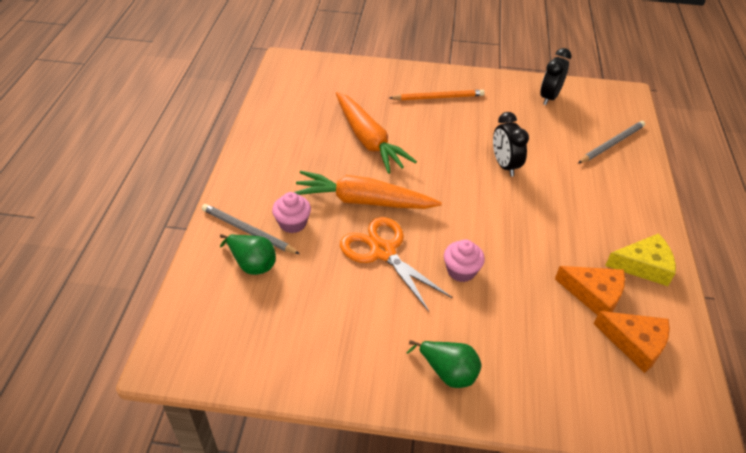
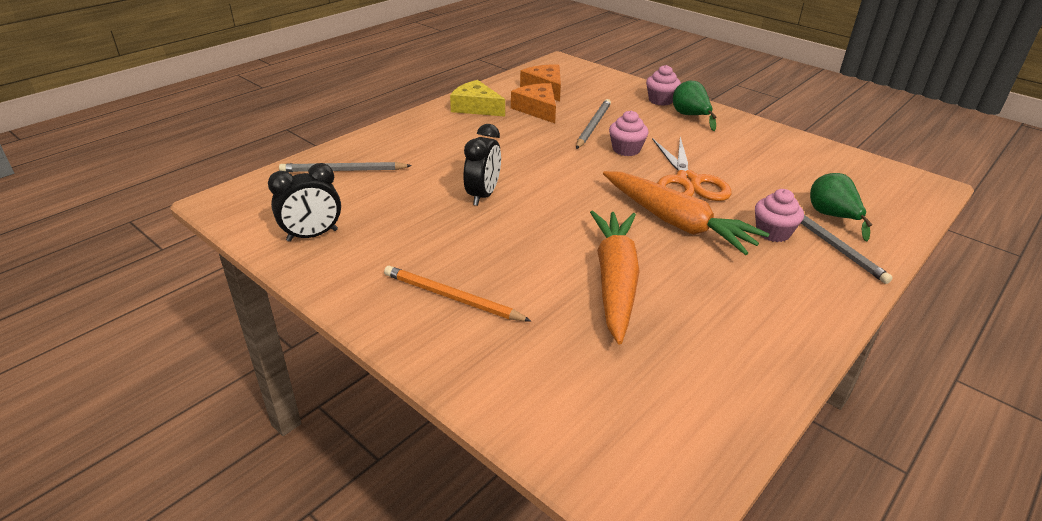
camera: 145 degrees left, 10 degrees down
none -> grey pencil [576,99,611,149]
none -> pink cupcake [646,65,681,106]

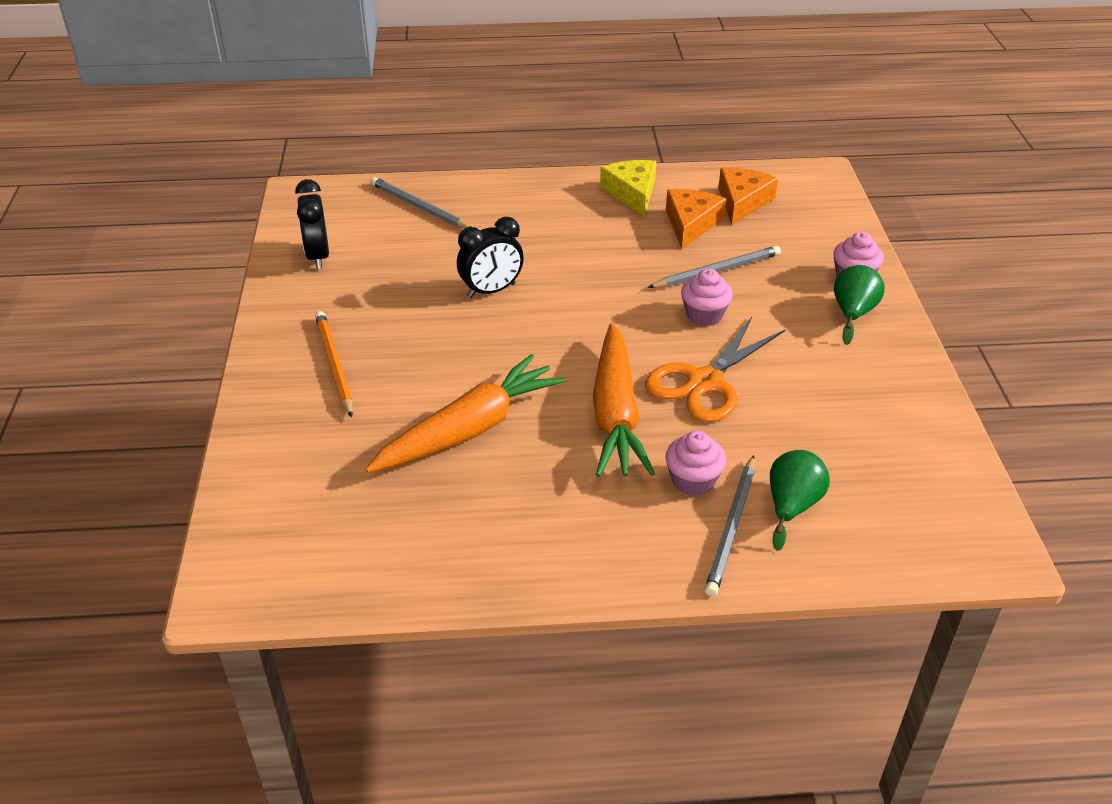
camera: 45 degrees right, 5 degrees up
black clock [268,163,341,242] -> black clock turned 60 degrees clockwise [295,179,329,269]

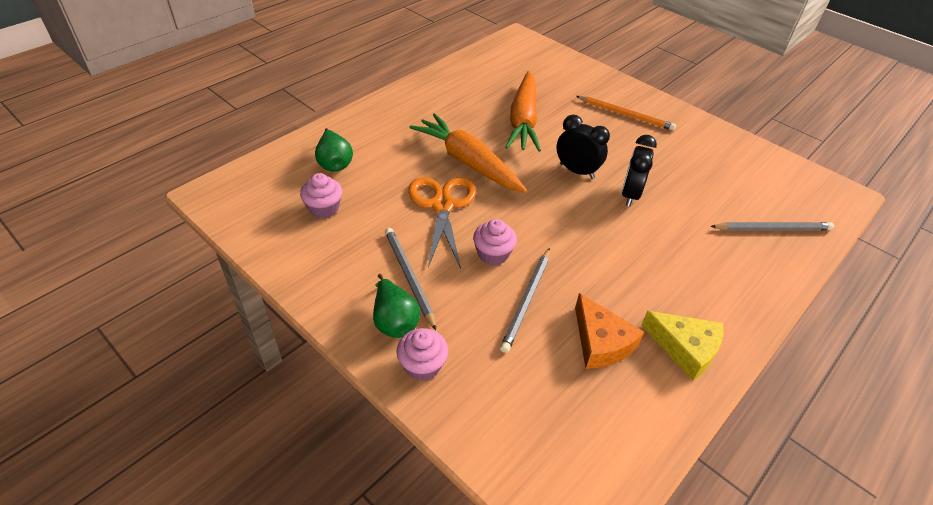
camera: 135 degrees right, 5 degrees up
black clock [295,179,329,269] -> black clock moved to [556,115,610,179]
pink cupcake [665,431,726,496] -> pink cupcake moved to [300,173,342,218]
grey pencil [705,455,755,596] -> grey pencil moved to [385,228,436,330]
orange cheese [718,168,778,225] -> none

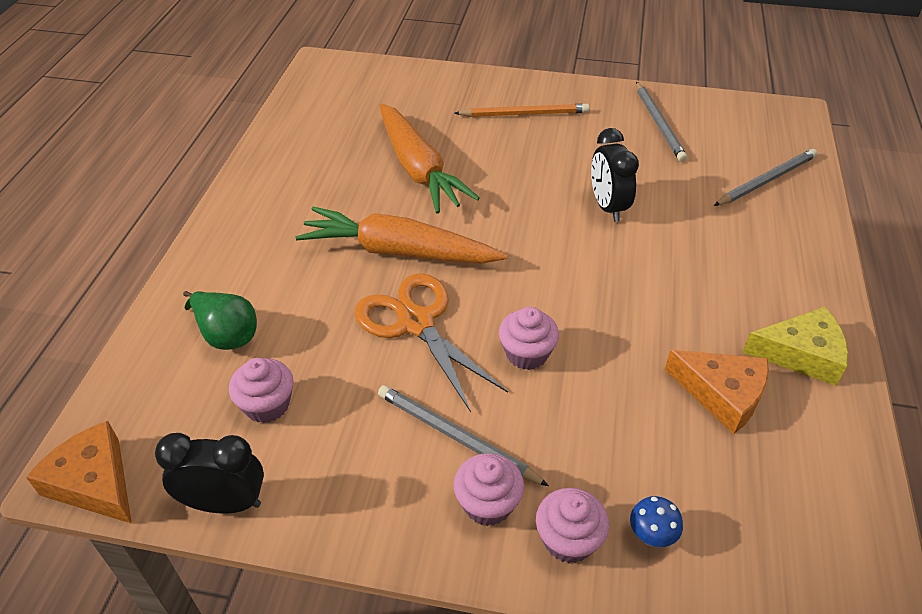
camera: 30 degrees left, 0 degrees up
green pear [373,274,420,338] -> pink cupcake [454,453,524,526]
grey pencil [500,248,550,353] -> grey pencil moved to [636,82,687,162]
black clock [556,115,610,179] -> black clock moved to [155,433,264,513]
none -> orange cheese [26,421,132,524]
none -> blue mushroom [630,496,683,547]

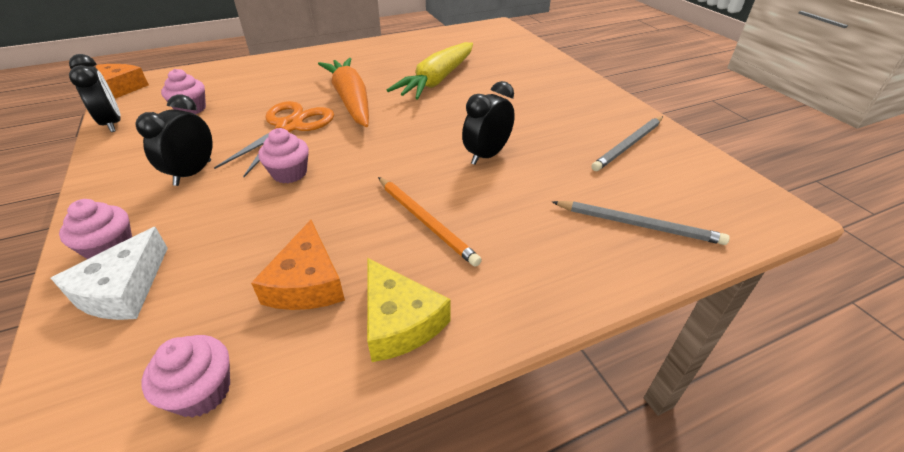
camera: 55 degrees right, 5 degrees down
green pear [183,291,257,350] -> none
grey pencil [378,385,549,486] -> black clock [135,95,212,186]
orange carrot [380,103,480,214] -> yellow carrot [387,42,473,100]
orange pencil [454,104,589,117] -> orange pencil moved to [378,177,482,267]
pink cupcake [454,453,524,526] -> pink cupcake moved to [141,335,230,418]
blue mushroom [630,496,683,547] -> white cheese [51,227,168,320]

